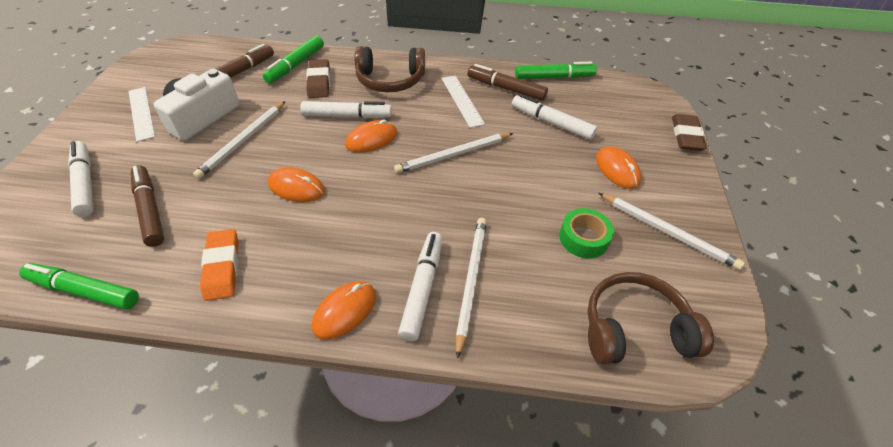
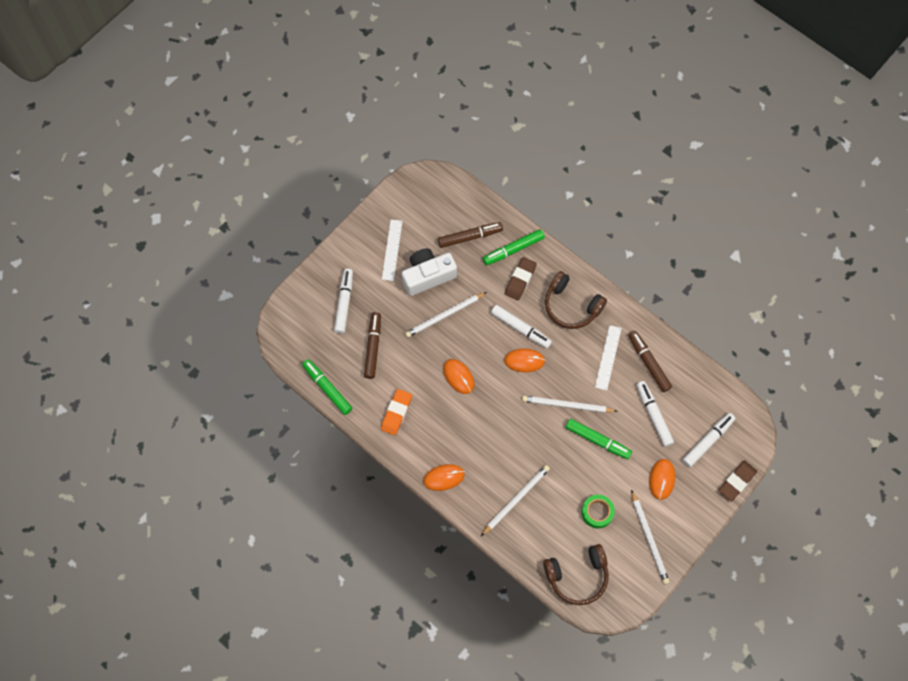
camera: 35 degrees right, 20 degrees up
white marker [398,232,443,341] -> white marker moved to [682,413,735,467]
green marker [515,62,597,79] -> green marker moved to [566,419,632,459]
brown headphones [588,272,714,364] -> brown headphones turned 135 degrees clockwise [543,544,609,605]

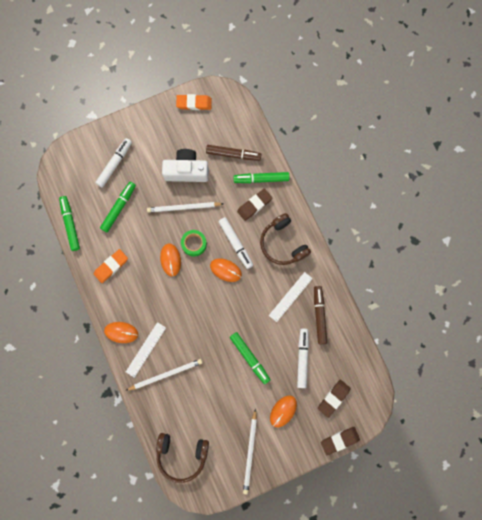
camera: 25 degrees right, 10 degrees up
brown marker [364,312,381,379] -> green marker [100,182,136,232]
white ruler [382,220,403,281] -> white ruler moved to [126,322,166,378]
white pencil [522,396,617,413] -> none
green tape [582,494,615,529] -> green tape moved to [181,230,207,256]
white marker [682,413,735,467] -> brown eraser [318,380,351,418]
none -> orange eraser [176,94,212,110]

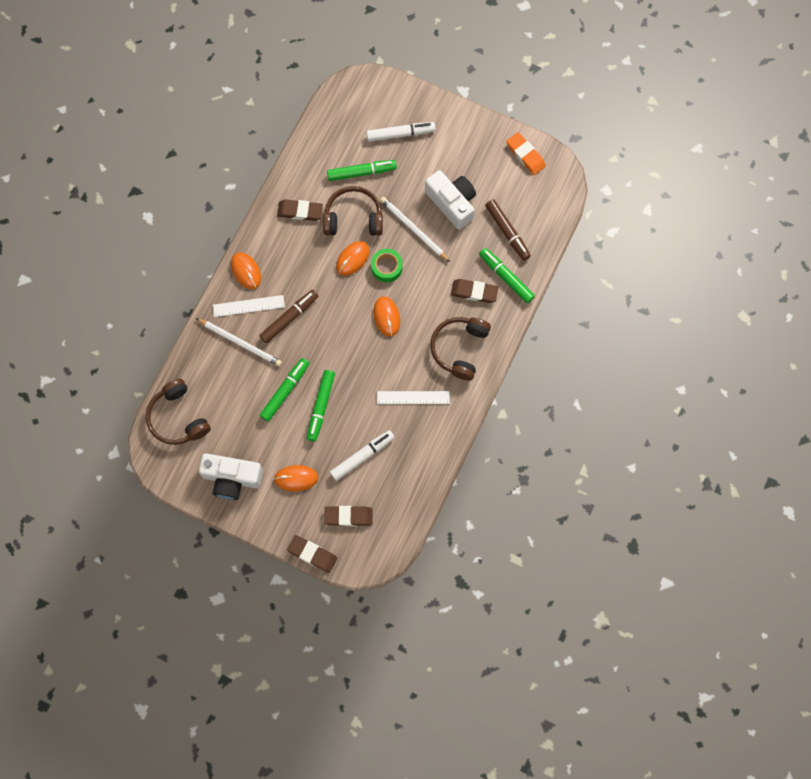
camera: 50 degrees right, 5 degrees down
green marker [59,196,80,251] -> green marker moved to [260,358,310,422]
orange eraser [94,249,128,283] -> brown eraser [277,199,323,221]
white marker [218,217,253,269] -> none
white pencil [243,408,257,494] -> white camera [199,453,263,500]
brown marker [314,286,327,344] -> brown marker moved to [259,290,318,344]
none -> brown headphones [323,186,383,236]

